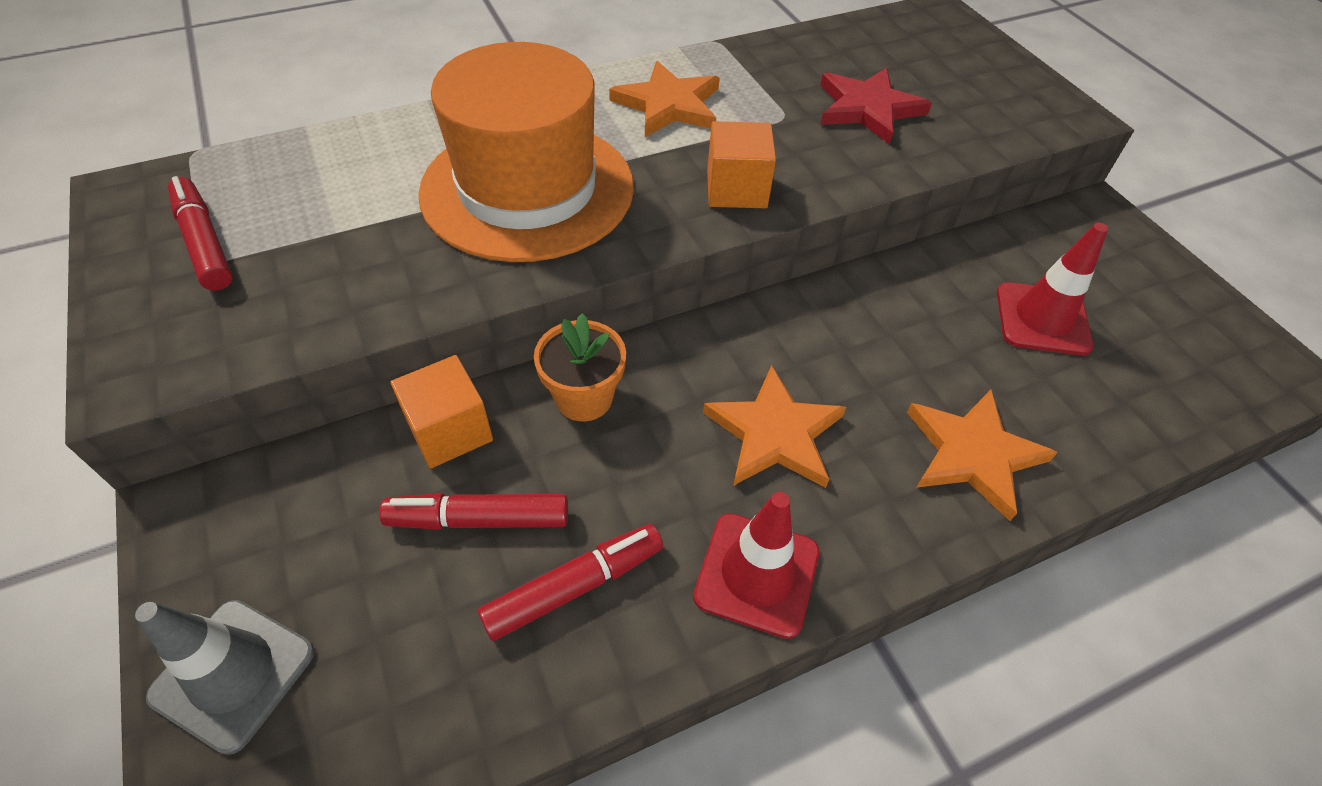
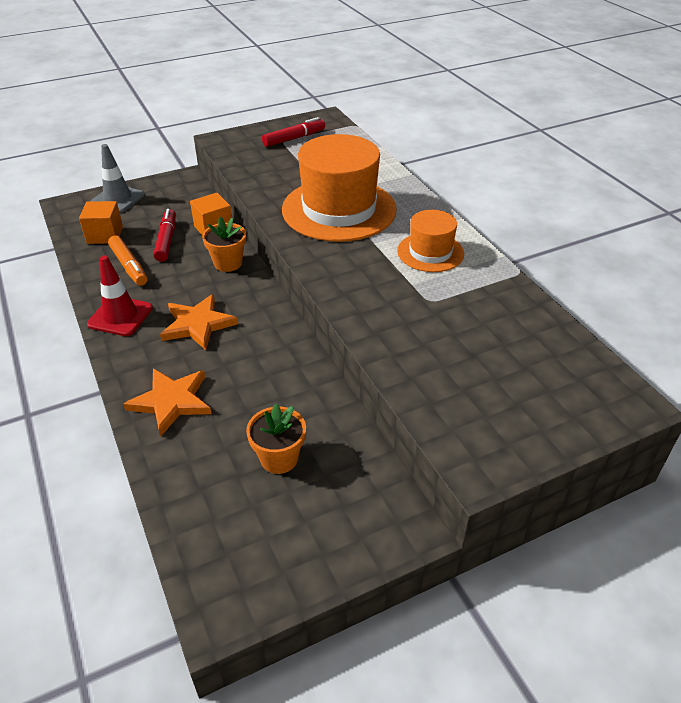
camera: 90 degrees right, 10 degrees down
red marker [478,524,663,641] -> orange marker [108,235,148,286]
orange star [609,61,720,137] -> orange hat [397,210,464,272]
orange cube [707,121,776,208] -> orange cube moved to [79,201,123,244]
red star [820,68,932,144] -> none
red traffic cone [997,223,1108,356] -> orange flower pot [246,404,306,474]

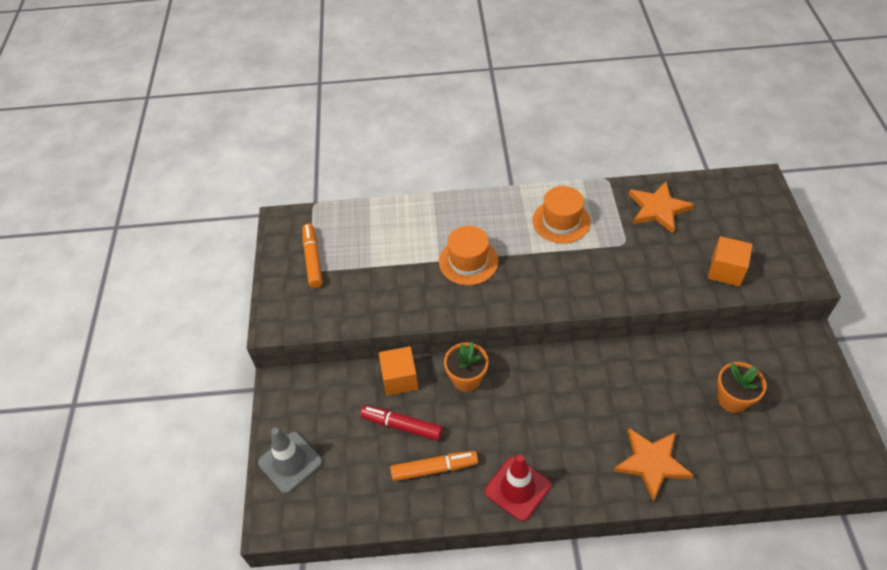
camera: 65 degrees left, 10 degrees up
orange cube [79,201,123,244] -> orange cube moved to [708,236,753,287]
orange star [160,294,238,350] -> orange star moved to [629,182,694,233]
red marker [262,117,325,147] -> orange marker [302,224,323,288]
orange hat [282,134,397,242] -> orange hat [439,226,498,285], size x0.54

